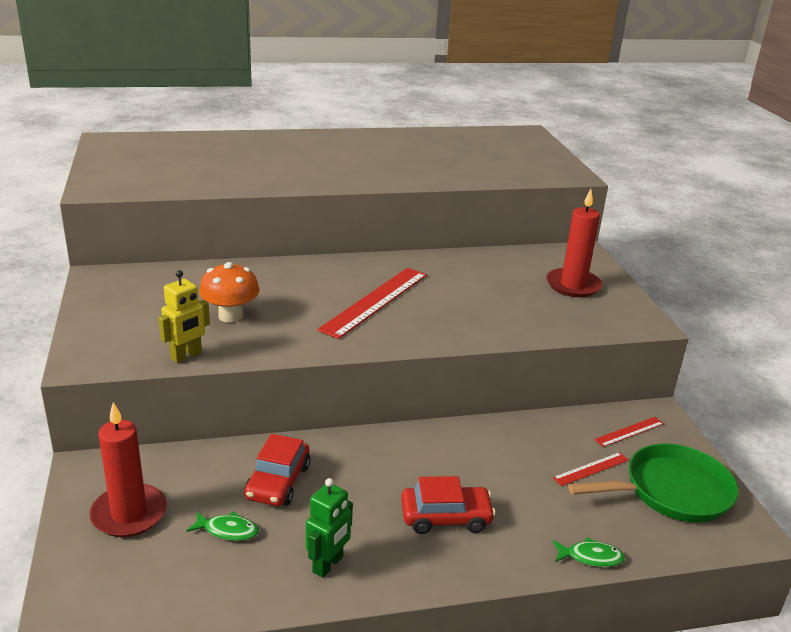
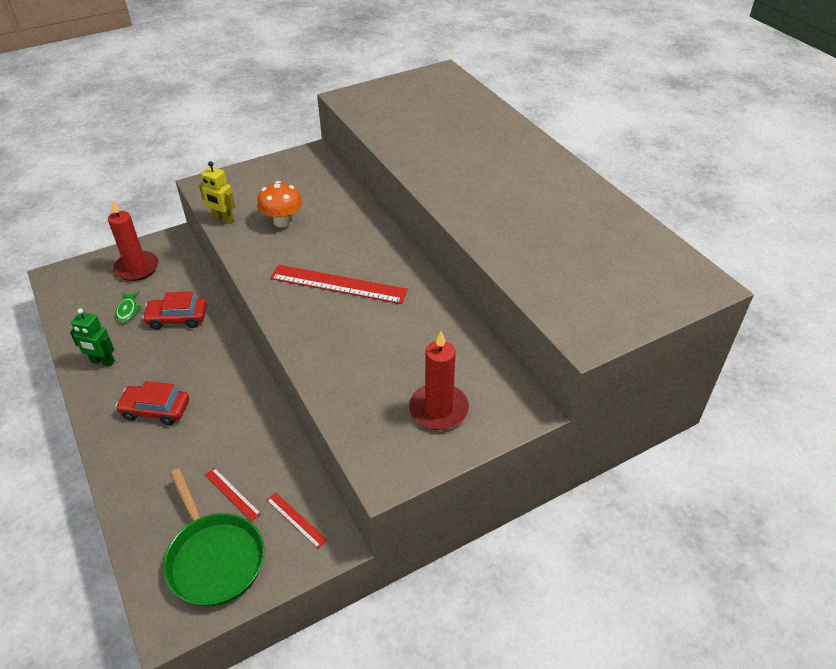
camera: 75 degrees right, 15 degrees up
red car [401,476,496,534] -> red car turned 120 degrees clockwise [115,381,189,425]
green fish [553,537,625,567] -> none

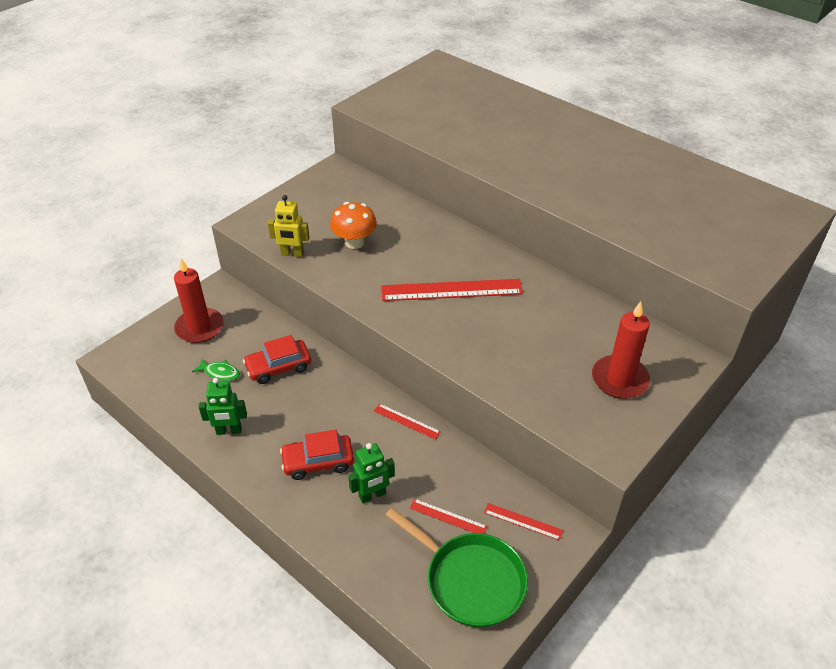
camera: 20 degrees left, 0 degrees up
green fish [115,292,142,323] -> green fish turned 45 degrees counterclockwise [192,359,240,381]
none -> green robot [348,443,395,503]
none -> red ruler [374,404,441,440]

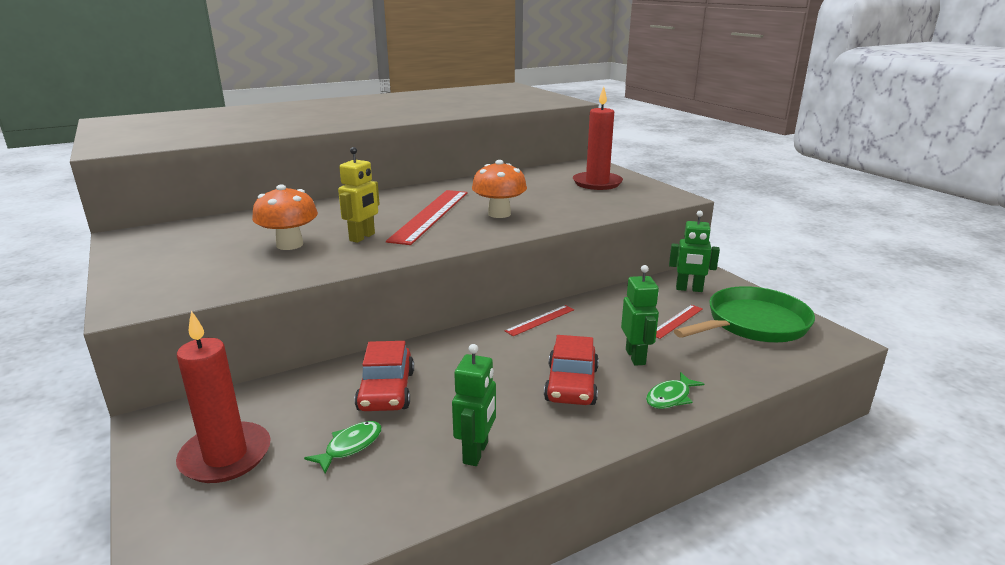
camera: 70 degrees left, 20 degrees down
yellow robot [268,195,310,257] -> yellow robot moved to [338,147,380,243]
red ruler [484,503,563,541] -> green robot [669,211,720,292]
none -> orange mushroom [472,160,527,218]
none -> green fish [646,372,704,409]

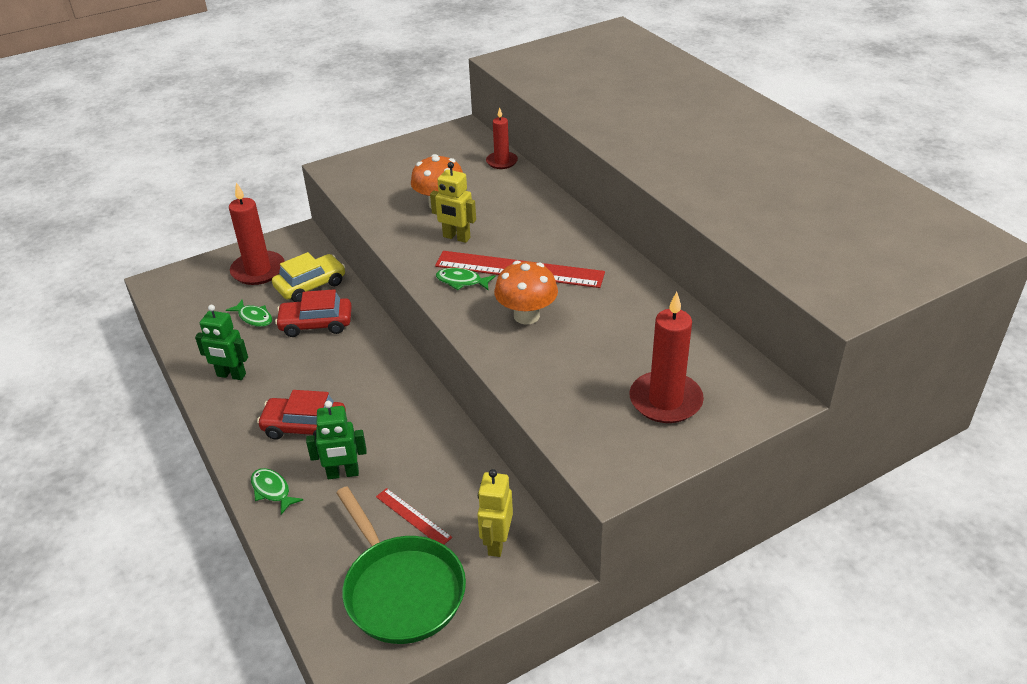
camera: 90 degrees right, 15 degrees up
red ruler [505,305,574,336] -> none
green robot [669,211,720,292] -> yellow robot [477,469,513,557]
none -> yellow car [272,252,345,302]
none -> green fish [436,268,495,290]
none -> red candle [486,107,518,169]

